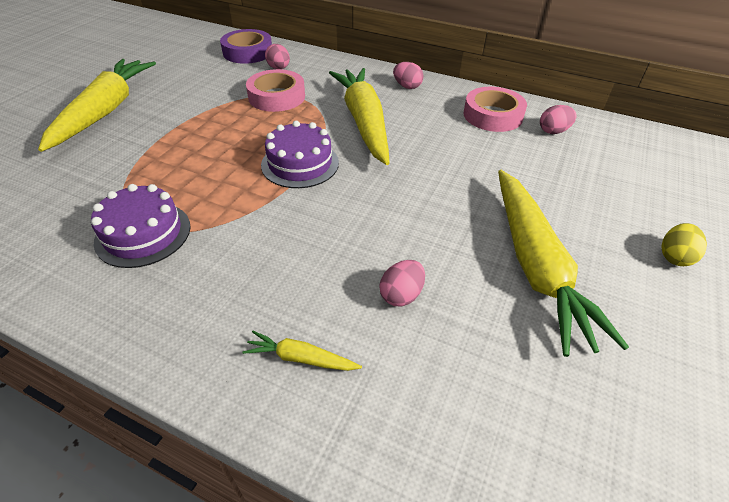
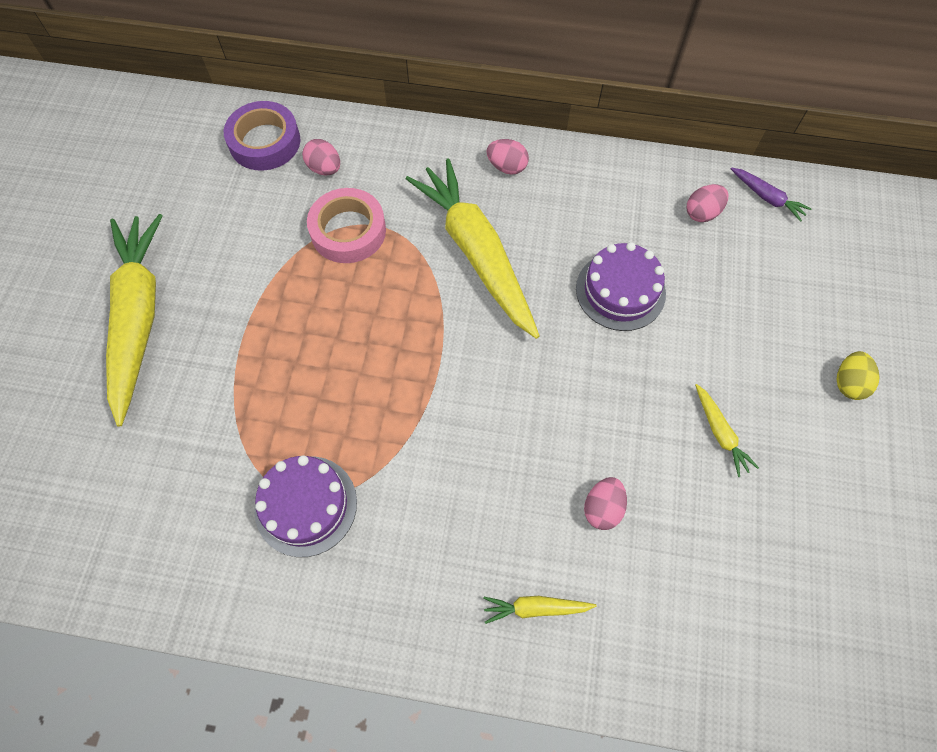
camera: 15 degrees left, 20 degrees up
purple cake [261,121,339,188] -> purple cake moved to [576,242,666,331]
pink tape [463,87,527,132] -> none
yellow carrot [498,170,629,357] -> yellow carrot [695,384,759,477], size x0.41
none -> purple carrot [731,167,812,222]

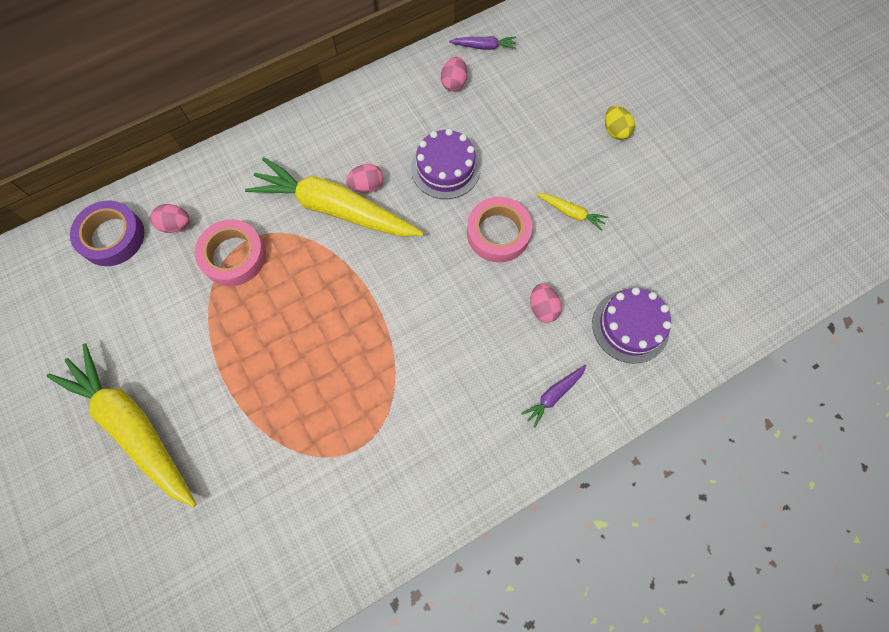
camera: 40 degrees left, 5 degrees up
purple cake [254,455,357,557] -> purple cake moved to [592,287,671,364]
yellow carrot [483,596,596,624] -> purple carrot [521,365,586,428]
pink egg [486,139,529,175] -> pink egg moved to [346,164,383,193]
none -> pink tape [467,197,532,262]

